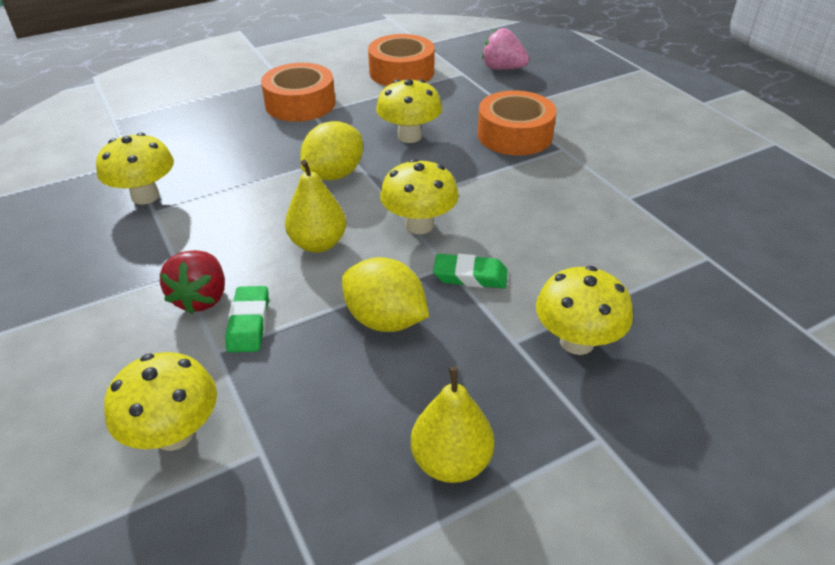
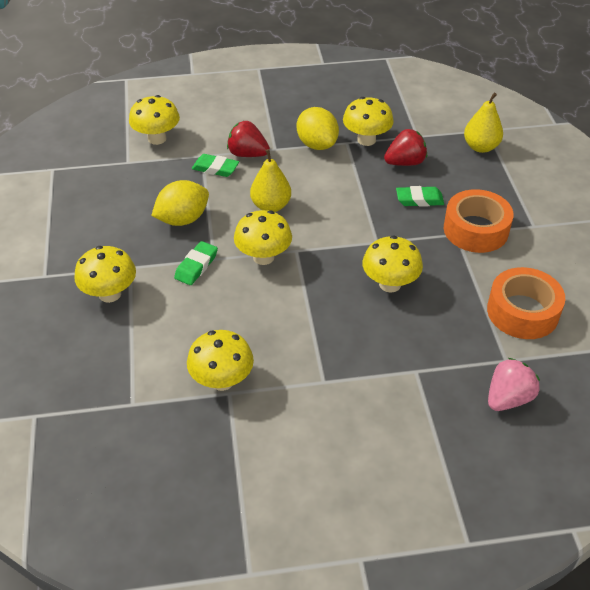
camera: 110 degrees right, 5 degrees up
yellow lemon [300,121,363,180] -> yellow lemon moved to [297,107,339,150]
yellow pear [411,367,494,483] -> yellow pear moved to [464,93,503,153]
orange tape [477,90,556,156] -> none
none -> yellow mushroom [187,330,254,391]
none -> red strawberry [384,129,427,166]
none -> green eraser [396,186,444,207]

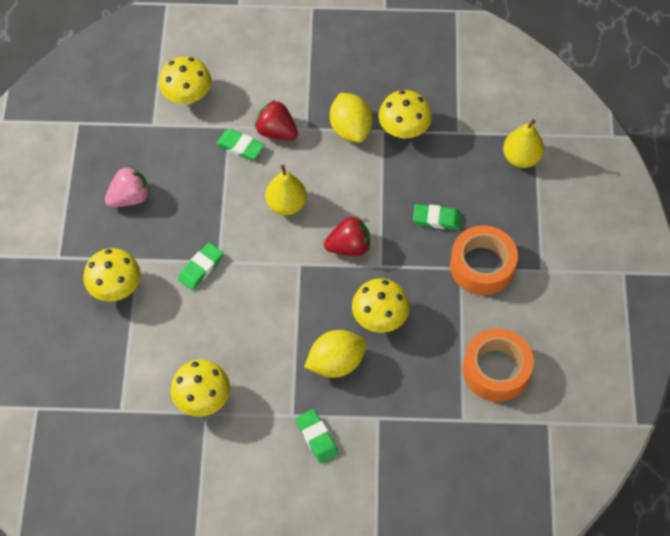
camera: 10 degrees right, 15 degrees up
yellow lemon [151,180,209,226] -> yellow lemon moved to [304,330,367,378]
yellow mushroom [234,210,292,265] -> none
red strawberry [384,129,427,166] -> red strawberry moved to [324,217,370,256]
pink strawberry [488,358,540,411] -> pink strawberry moved to [105,166,150,207]
none -> green eraser [296,409,339,464]

